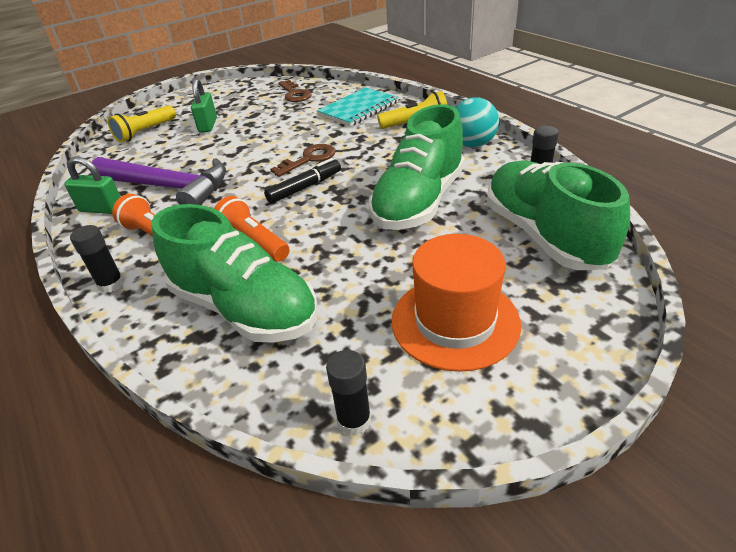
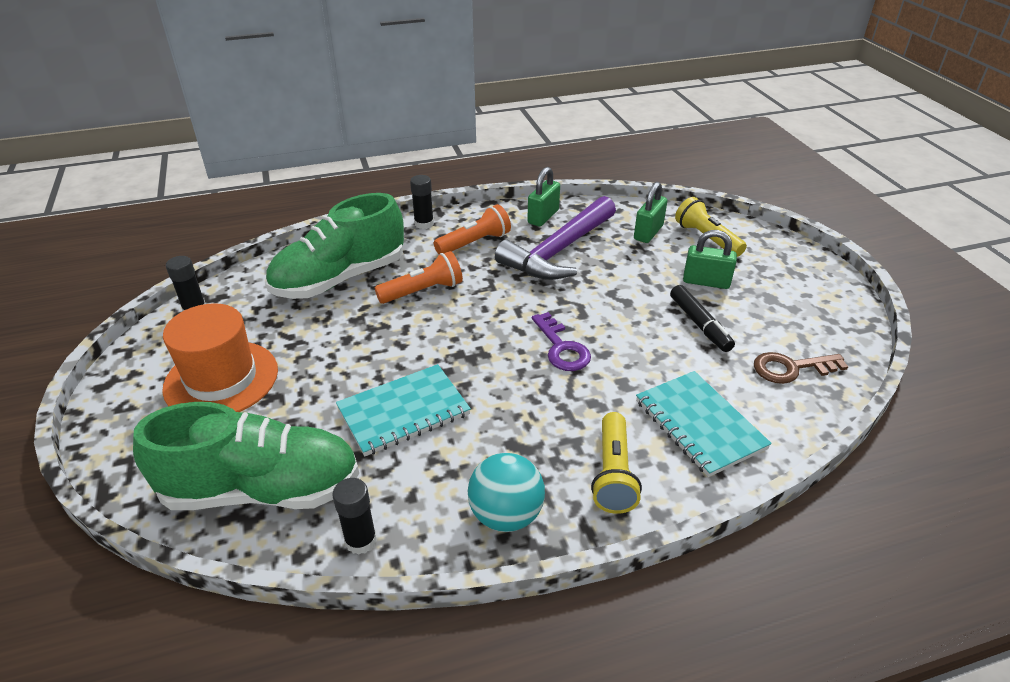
camera: 105 degrees right, 0 degrees up
black marker [264,158,341,204] -> black marker moved to [670,285,735,352]
brown key [270,144,336,177] -> purple key [532,312,591,371]
green shoe [369,104,465,230] -> turquoise notebook [336,364,471,456]
none -> green padlock [634,182,667,243]

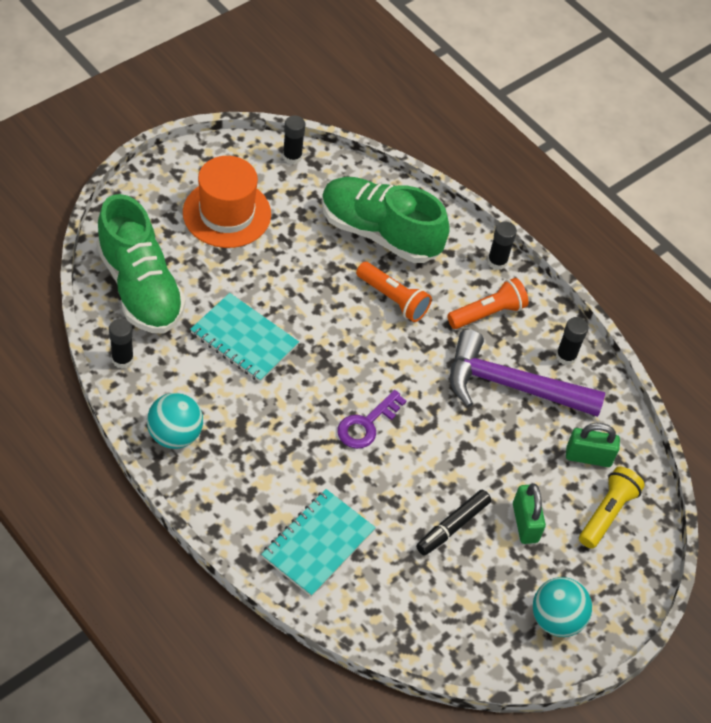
camera: 60 degrees right, 15 degrees up
orange flashlight [434,204,511,254] -> orange flashlight turned 60 degrees counterclockwise [447,278,529,329]
green padlock [527,167,560,227] -> black glue stick [556,317,588,365]
yellow flashlight [591,412,642,514] -> none
brown key [754,352,848,384] -> none
none -> turquoise ball [533,577,592,637]

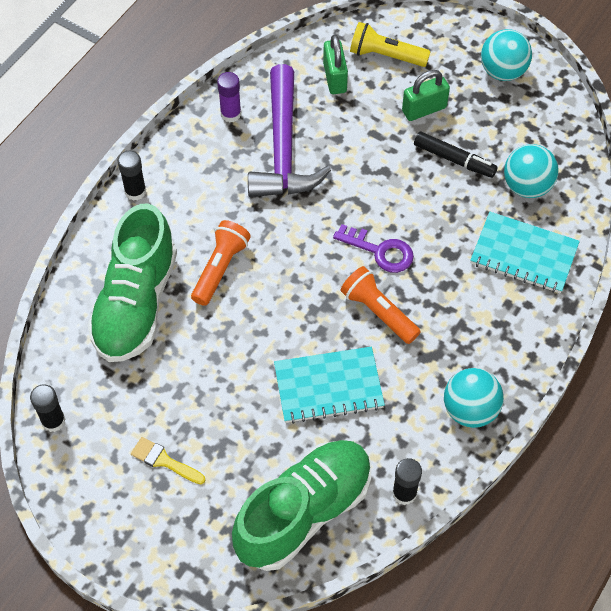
camera: 100 degrees left, 5 degrees up
orange hat [183,156,271,248] -> yellow brush [131,437,205,484]
turquoise notebook [190,293,299,382] -> turquoise notebook turned 60 degrees clockwise [274,347,385,424]
orange flashlight [447,278,529,329] -> orange flashlight moved to [341,266,421,344]
black glue stick [556,317,588,365] -> purple glue stick [217,72,241,122]
none -> turquoise ball [504,144,558,198]

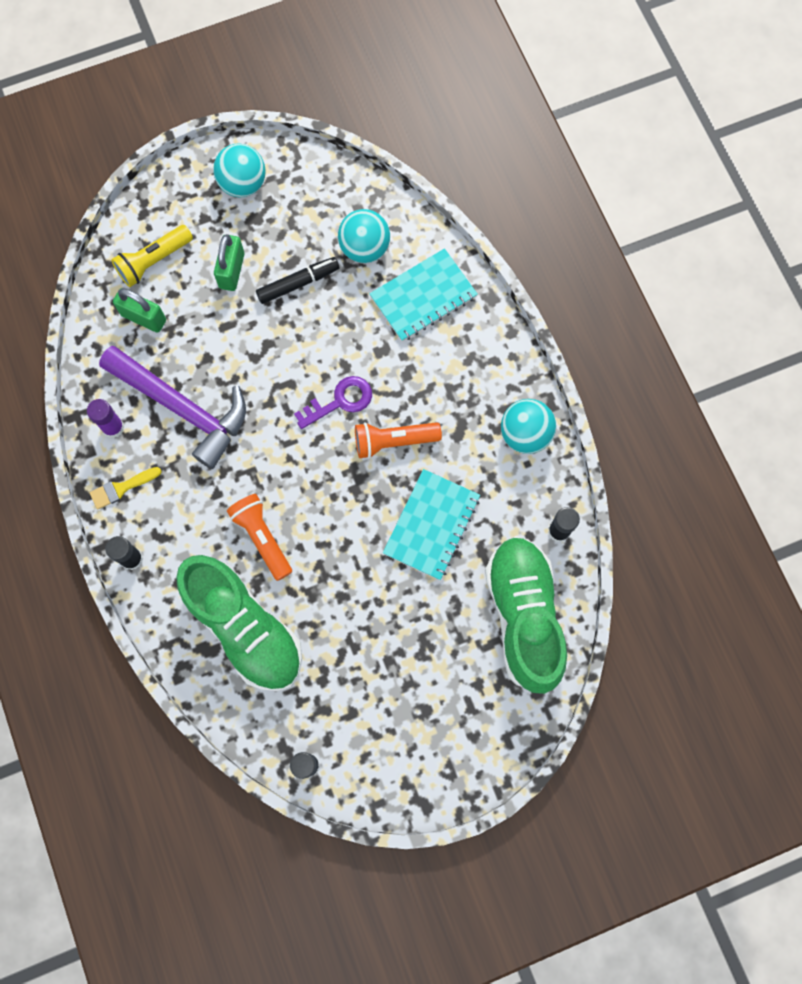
camera: 55 degrees left, 15 degrees up
yellow brush [131,437,205,484] -> yellow brush moved to [90,467,162,510]

